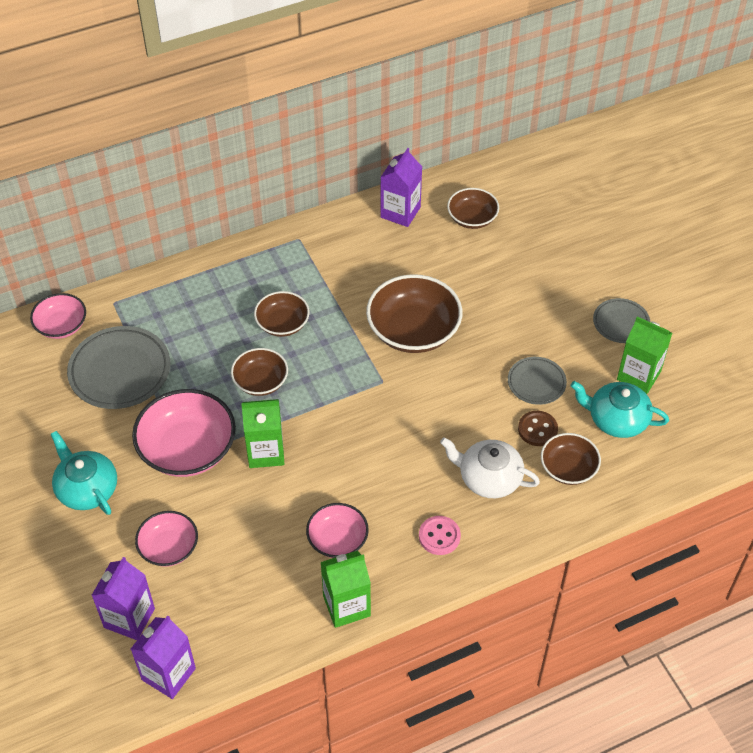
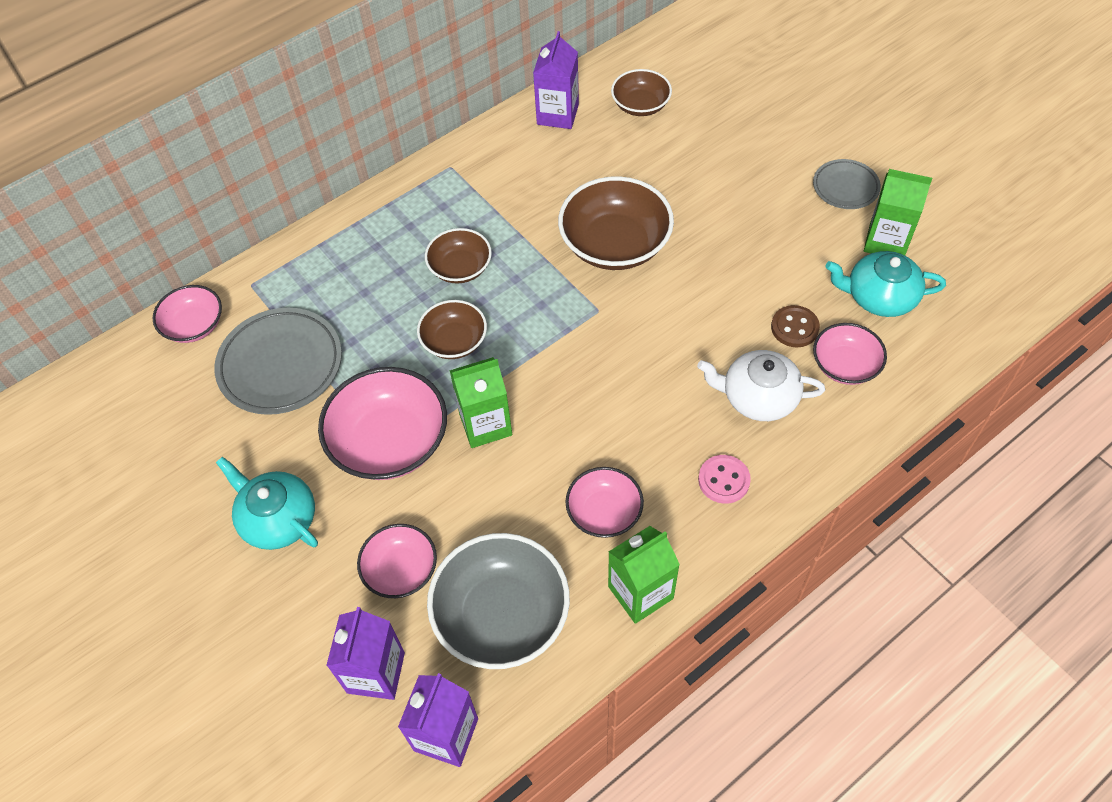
camera: 10 degrees left, 5 degrees up
grey plate [508,357,567,405] -> none
brown bowl [541,433,601,485] -> pink bowl [813,323,887,385]
none -> grey bowl [427,533,570,669]

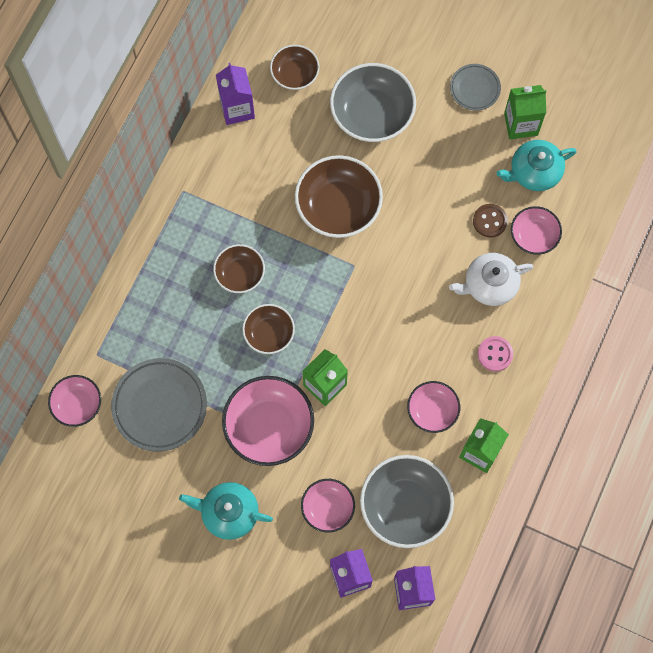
camera: 30 degrees left, 15 degrees up
none -> grey bowl [330,63,416,142]

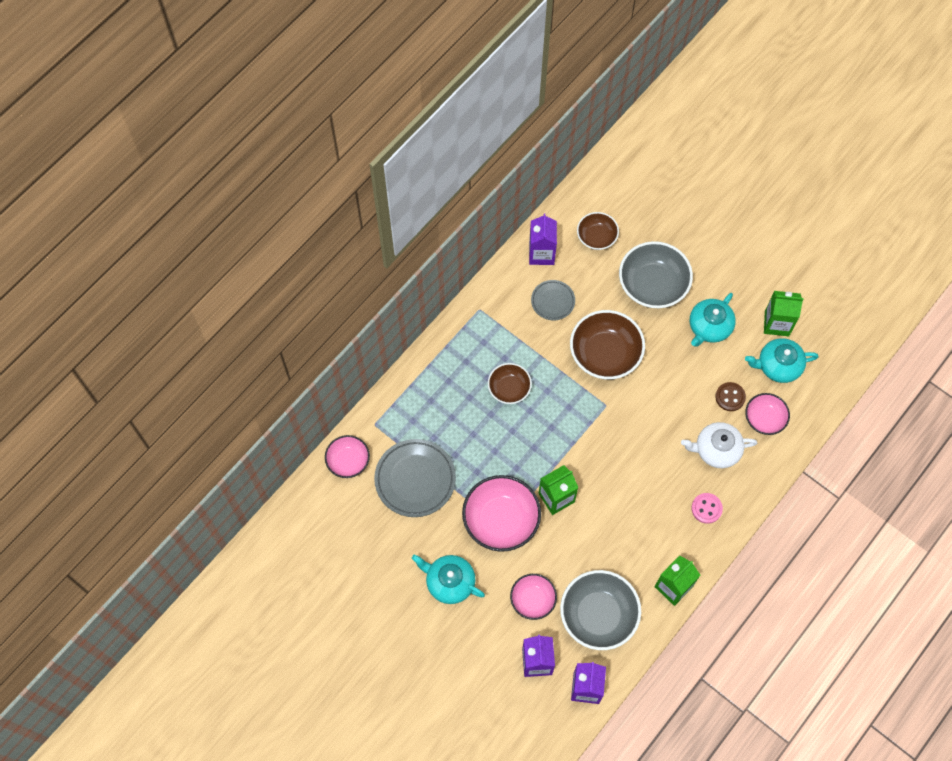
camera: 15 degrees right, 5 degrees down
brown bowl [242,304,295,354] -> none
pink bowl [407,381,460,433] -> none
grey plate [450,64,501,111] -> grey plate moved to [531,280,575,320]
none -> turquoise teapot [690,293,736,346]

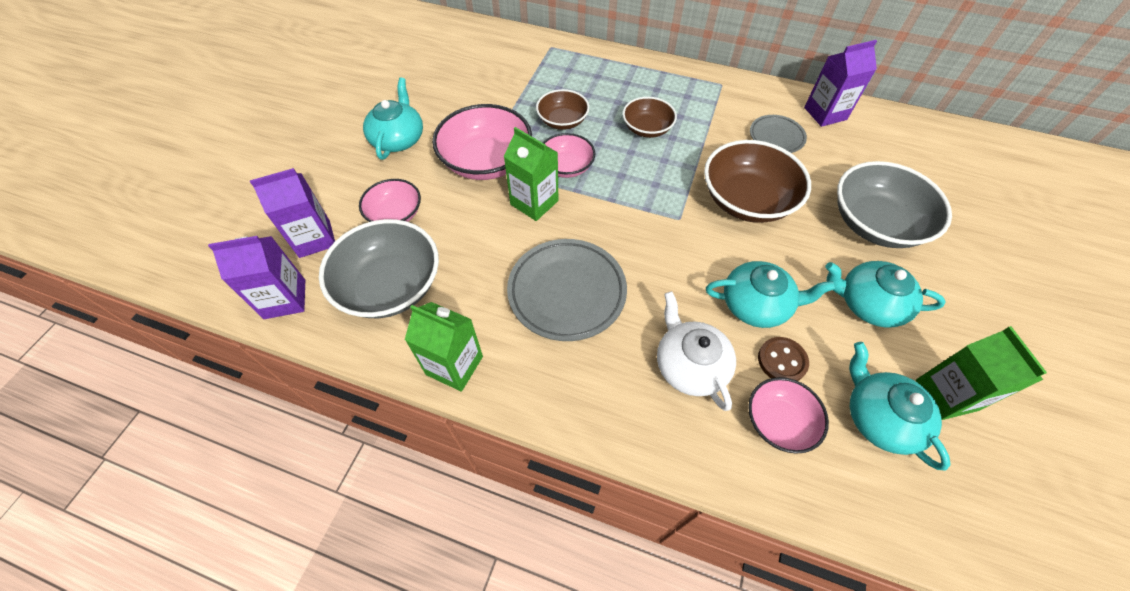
camera: 70 degrees right, 10 degrees down
pink bowl [325,435,370,478] -> pink bowl moved to [543,133,595,178]
grey plate [374,439,456,517] -> grey plate moved to [507,239,627,341]
brown bowl [577,212,619,250] -> brown bowl moved to [536,89,589,130]
pink button [691,493,723,524] -> none
none -> turquoise teapot [706,261,835,328]

